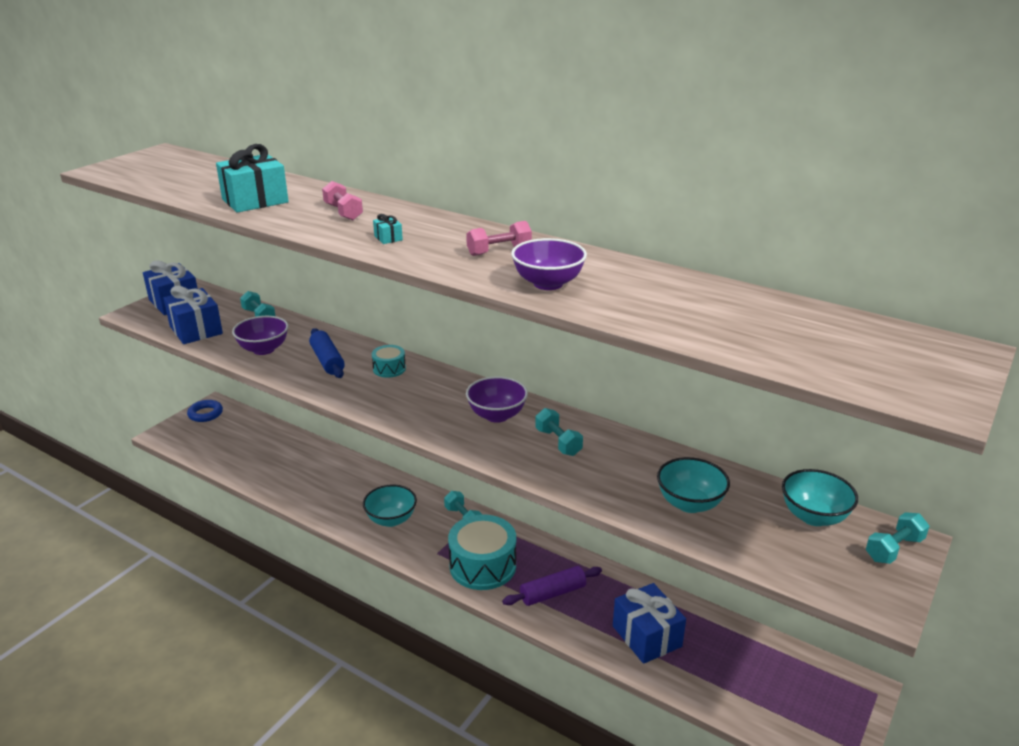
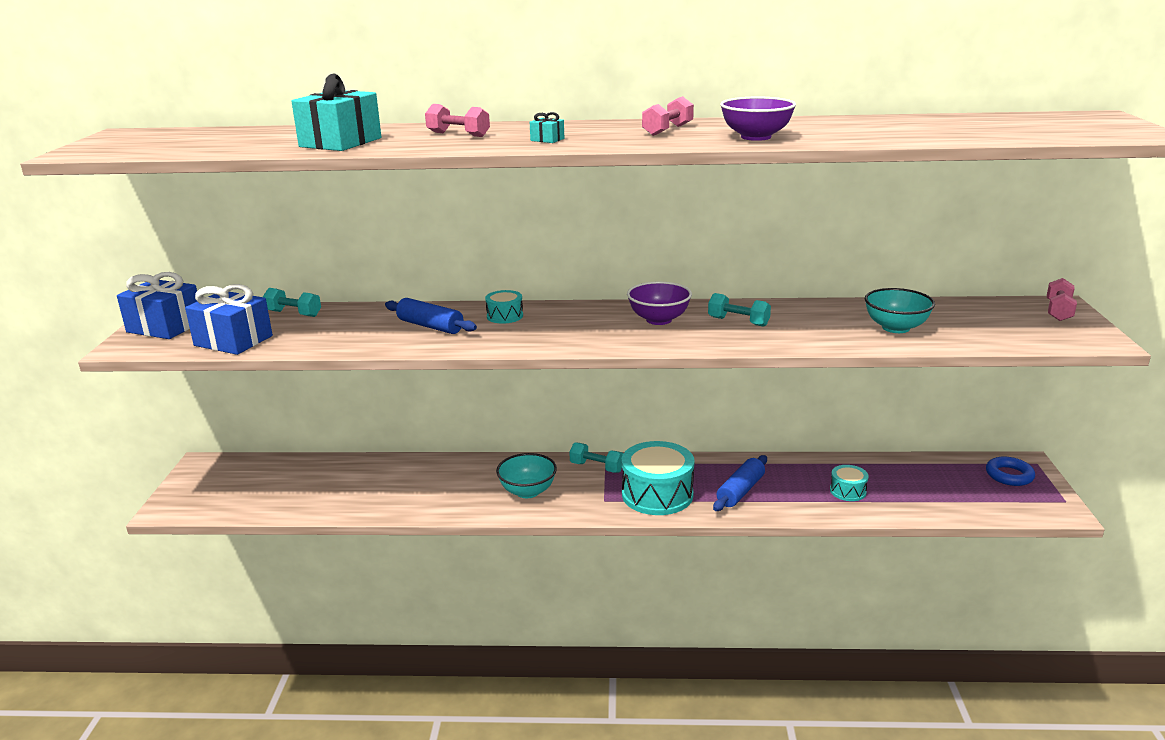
camera: 30 degrees left, 5 degrees down
blue ring [187,400,223,422] -> blue ring moved to [986,457,1035,486]
purple bowl [232,316,288,355] -> none
purple rolling pin [502,566,602,606] -> blue rolling pin [713,455,767,511]
blue gift [613,583,686,664] -> turquoise drum [830,465,869,501]
turquoise bowl [782,469,858,526] -> none
turquoise dumbbell [866,512,930,564] -> pink dumbbell [1047,278,1077,321]

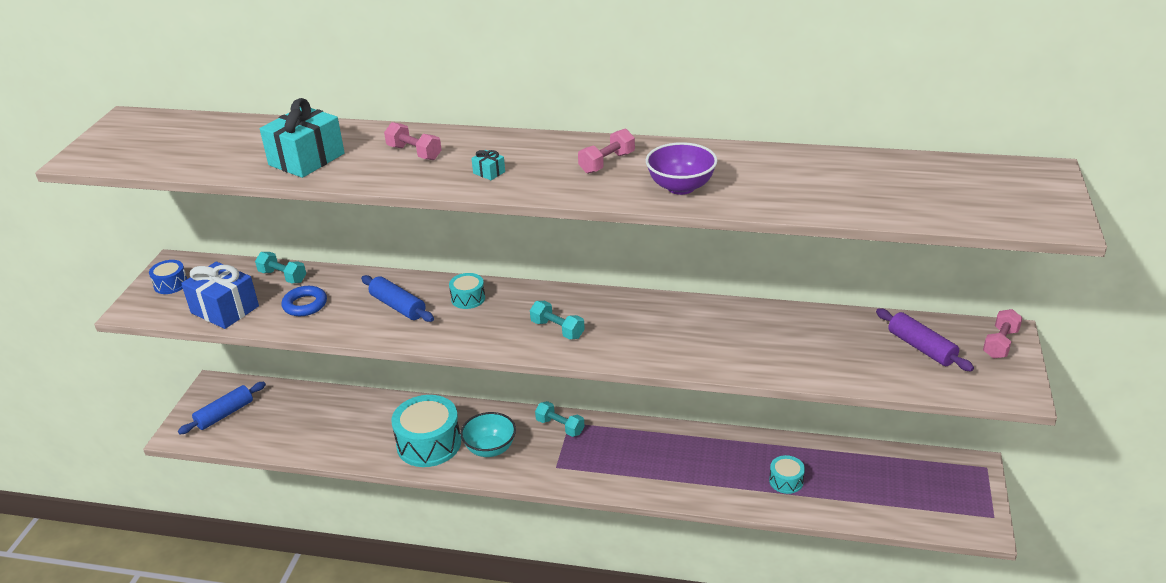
camera: 10 degrees right, 10 degrees up
blue gift [117,272,197,339] -> blue drum [149,260,187,294]
turquoise drum [622,441,695,515] -> turquoise drum moved to [391,395,461,467]
purple bowl [627,282,692,325] -> none
turquoise dumbbell [708,293,771,327] -> turquoise dumbbell moved to [530,301,585,339]
blue rolling pin [713,455,767,511] -> blue rolling pin moved to [178,382,266,434]
turquoise bowl [865,288,935,333] -> none
blue ring [986,457,1035,486] -> blue ring moved to [282,286,327,316]
none -> purple rolling pin [876,308,974,371]

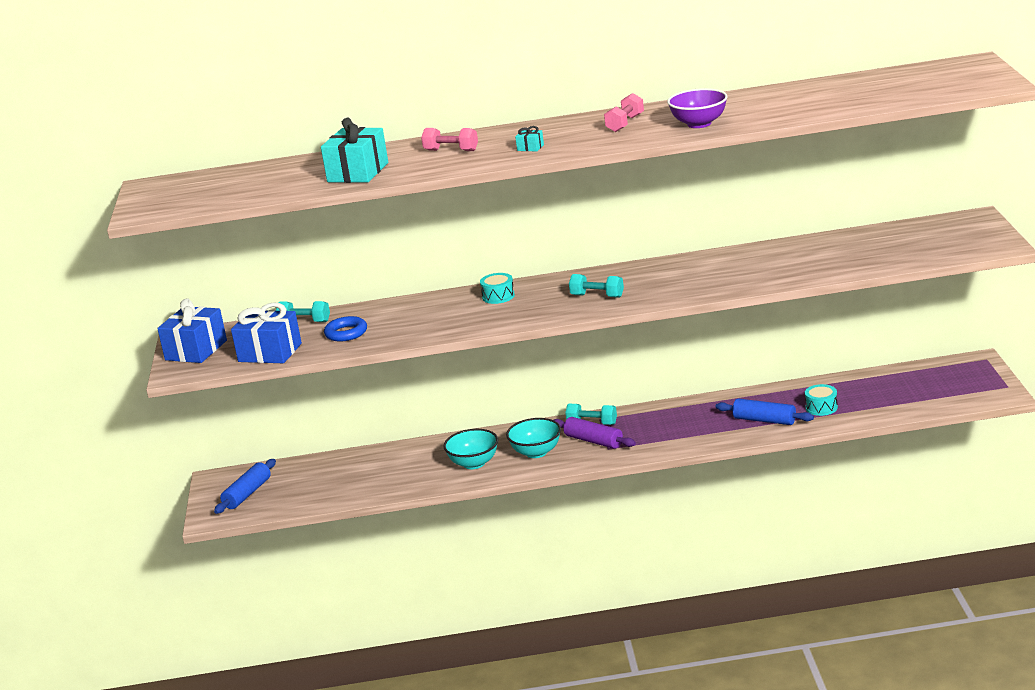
camera: 15 degrees left, 10 degrees down
blue drum [149,260,187,294] -> blue gift [157,298,227,363]
blue rolling pin [361,275,434,322] -> blue rolling pin moved to [715,399,814,425]
turquoise drum [391,395,461,467] -> turquoise bowl [443,429,498,469]
purple rolling pin [876,308,974,371] -> purple rolling pin moved to [554,417,636,449]
pink dumbbell [983,309,1023,359] -> none

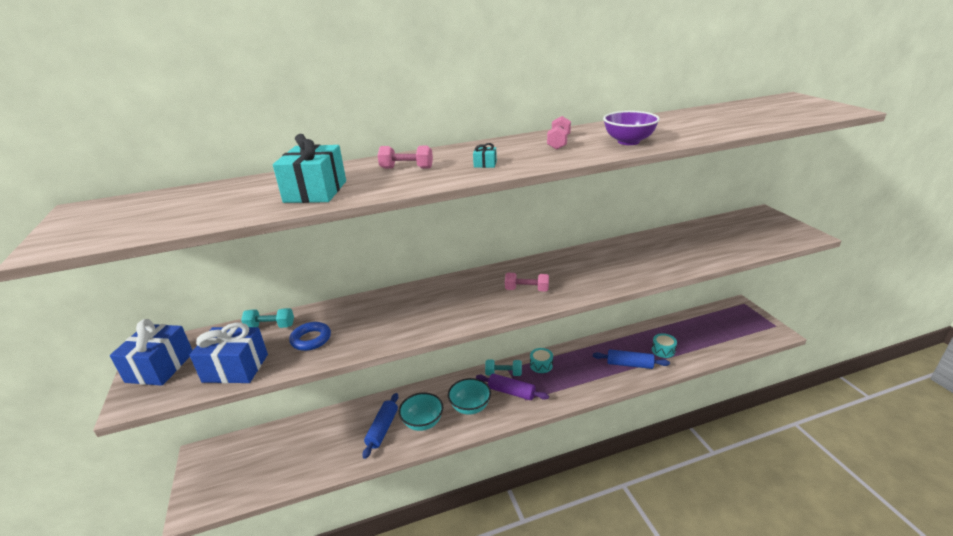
camera: 15 degrees left, 5 degrees up
blue rolling pin [214,459,276,514] -> blue rolling pin moved to [363,393,398,459]
turquoise drum [480,273,515,304] -> turquoise drum moved to [530,348,553,373]
turquoise dumbbell [569,274,624,298] -> pink dumbbell [505,273,549,291]

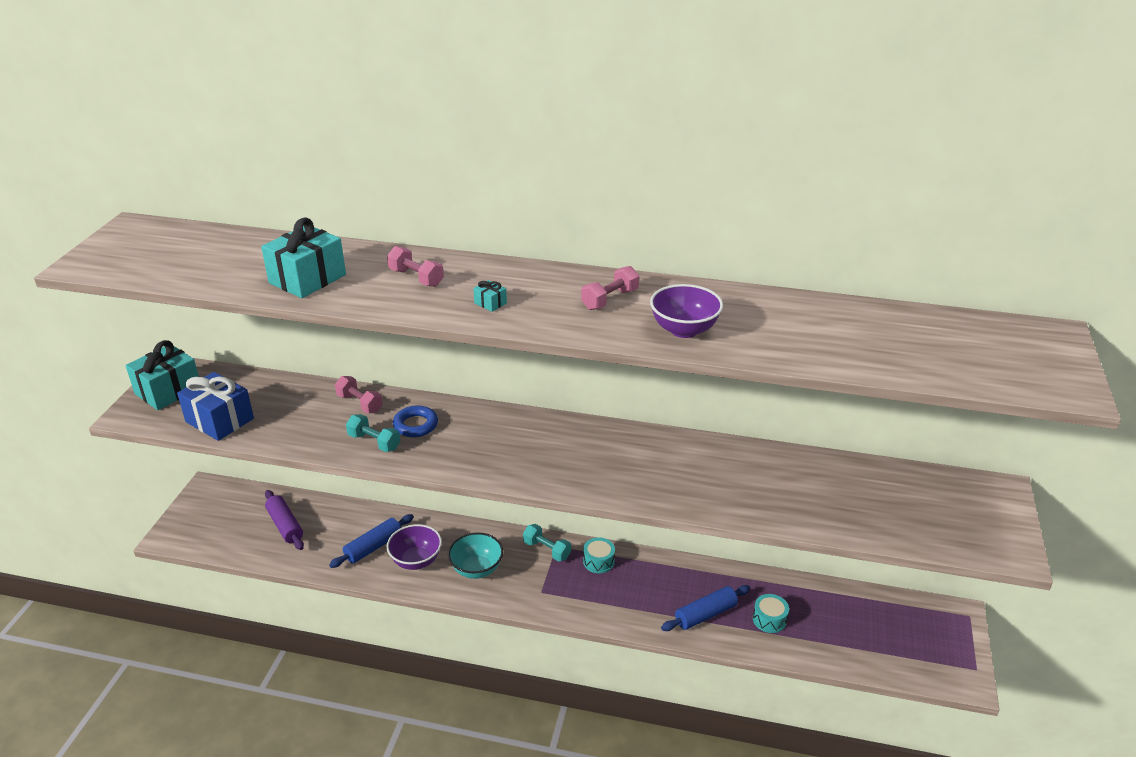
camera: 30 degrees right, 5 degrees up
blue gift [110,319,193,386] -> turquoise gift [126,340,199,410]
turquoise dumbbell [241,308,294,328] -> turquoise dumbbell moved to [346,414,400,452]
blue ring [289,322,331,351] -> blue ring moved to [393,405,438,437]
turquoise bowl [399,393,443,431] -> purple bowl [387,524,442,570]
purple rolling pin [476,374,549,400] -> purple rolling pin moved to [265,490,304,550]
pink dumbbell [505,273,549,291] -> pink dumbbell moved to [335,376,383,413]
blue rolling pin [593,349,670,369] -> blue rolling pin turned 75 degrees counterclockwise [661,585,750,631]

